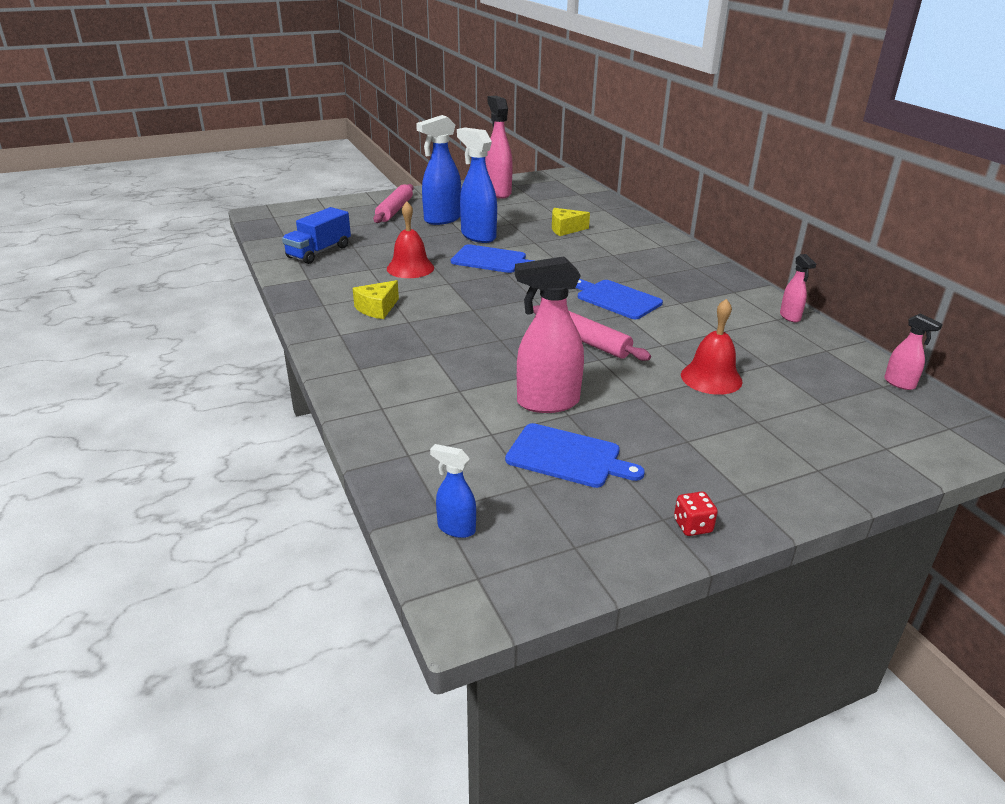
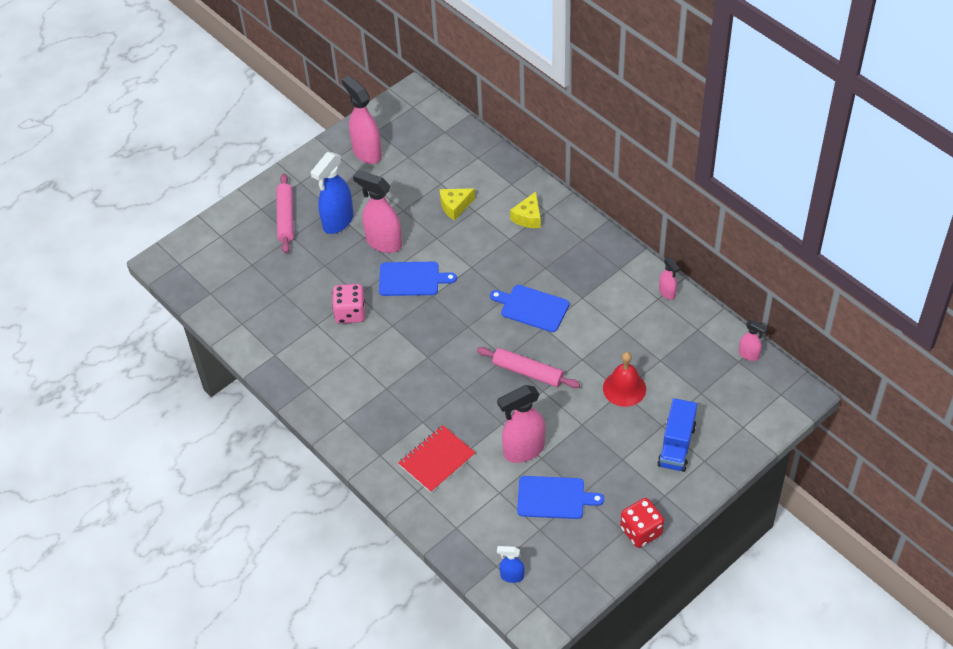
camera: 15 degrees left, 20 degrees up
blue truck [282,207,351,264] -> blue truck moved to [657,398,697,472]
yellow cheese [353,280,399,319] -> yellow cheese moved to [510,192,541,228]
red bell [387,202,434,278] -> pink dice [332,284,365,324]
blue spray bottle [457,127,497,243] -> pink spray bottle [353,170,402,253]
red dice [674,491,718,536] -> red dice [620,498,664,548], size x1.78
none -> red notebook [398,425,476,493]

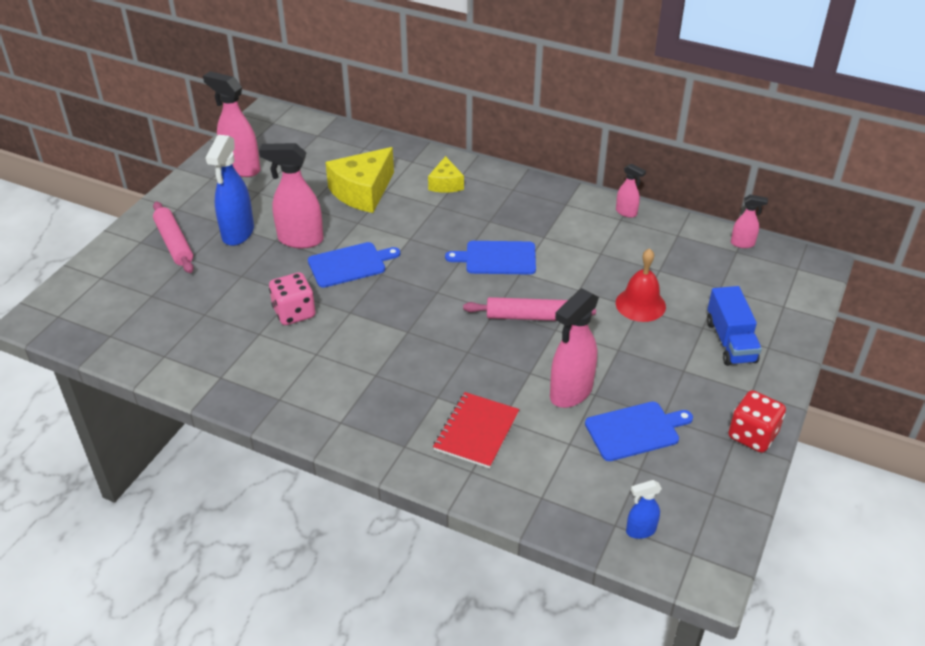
camera: 25 degrees left, 10 degrees down
yellow cheese [440,188,475,221] -> yellow cheese [325,147,394,213], size x1.79

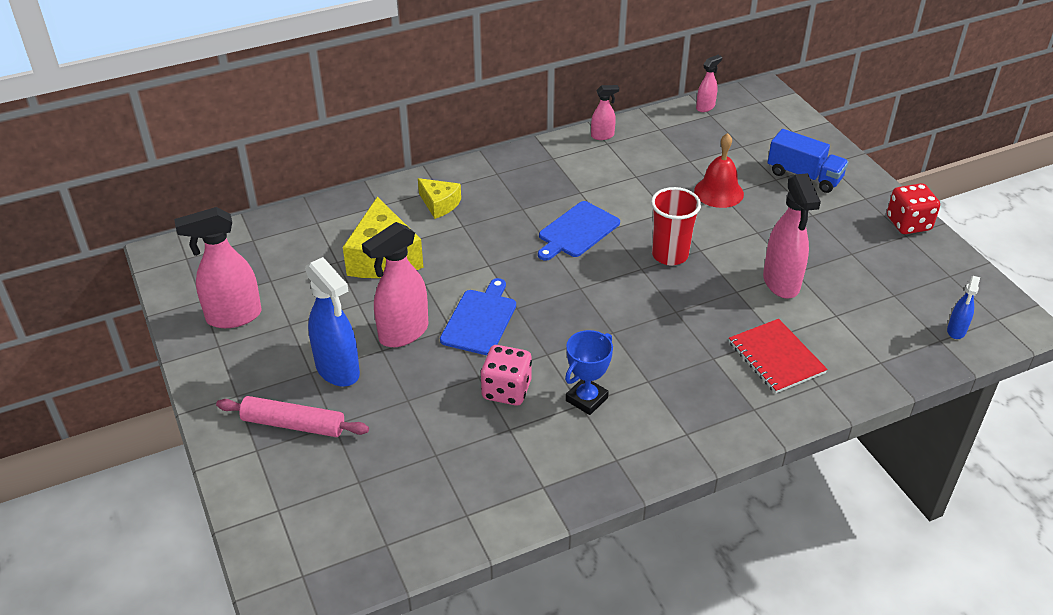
camera: 50 degrees left, 0 degrees up
pink rolling pin [463,297,596,321] -> red cup [651,187,701,265]
blue cutting board [585,402,693,461] -> none
none -> blue trophy [565,330,613,415]

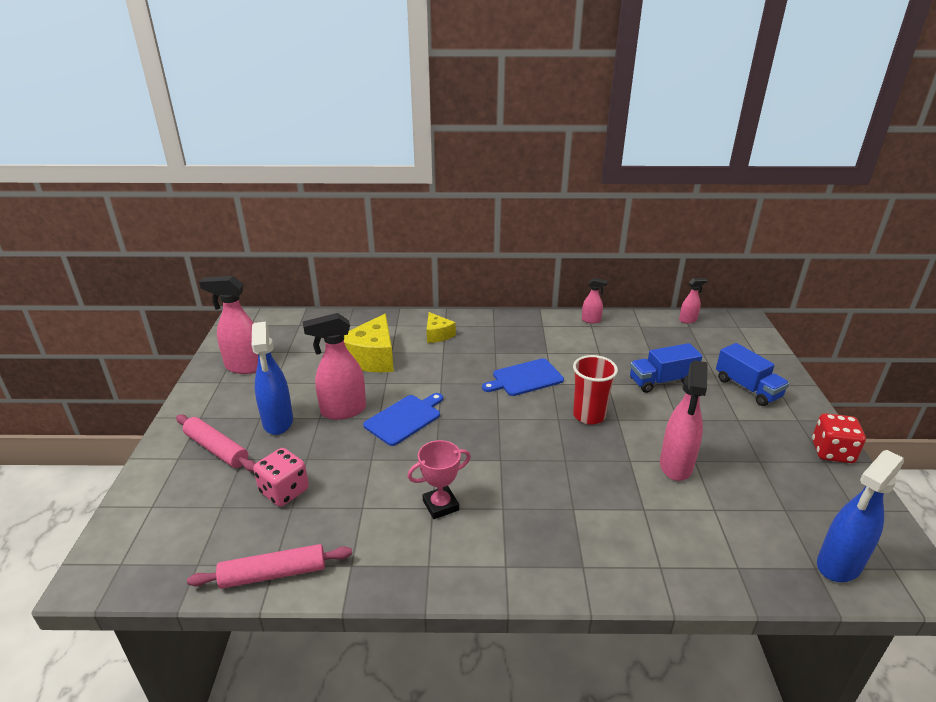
camera: 25 degrees right, 10 degrees down
pink dice [480,345,532,406] -> pink dice moved to [253,448,309,507]
blue trophy [565,330,613,415] -> pink trophy [407,440,471,519]
red bell [694,133,744,208] -> blue truck [630,343,702,393]
red notebook [729,319,828,393] -> none
blue spray bottle [947,276,980,339] -> blue spray bottle [817,450,904,582], size x1.94
none -> pink rolling pin [187,544,352,589]

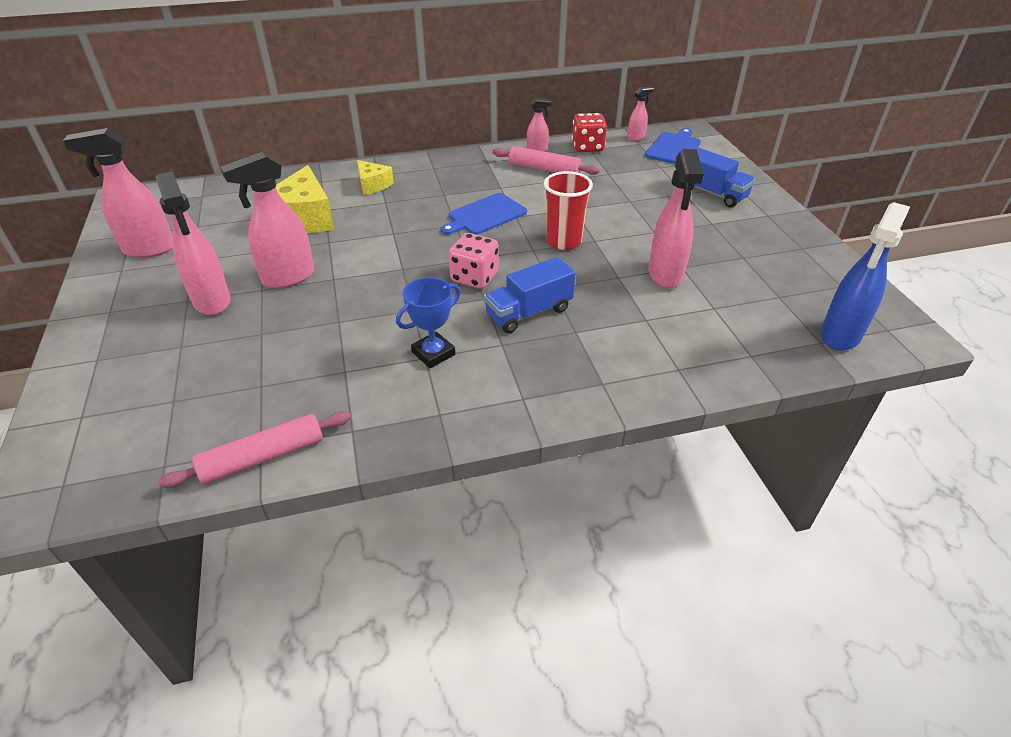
camera: 15 degrees left, 10 degrees up
pink rolling pin [176,414,256,471] -> pink rolling pin moved to [492,146,599,175]
blue spray bottle [251,322,293,435] -> pink spray bottle [156,171,230,315]
pink dice [253,448,309,507] -> pink dice moved to [449,233,499,289]
blue cutting board [363,393,443,446] -> blue cutting board moved to [645,128,701,164]
pink trophy [407,440,471,519] -> blue trophy [396,277,461,368]
blue truck [630,343,702,393] -> blue truck moved to [484,257,576,333]
red dice [812,413,866,463] -> red dice moved to [572,113,607,152]

